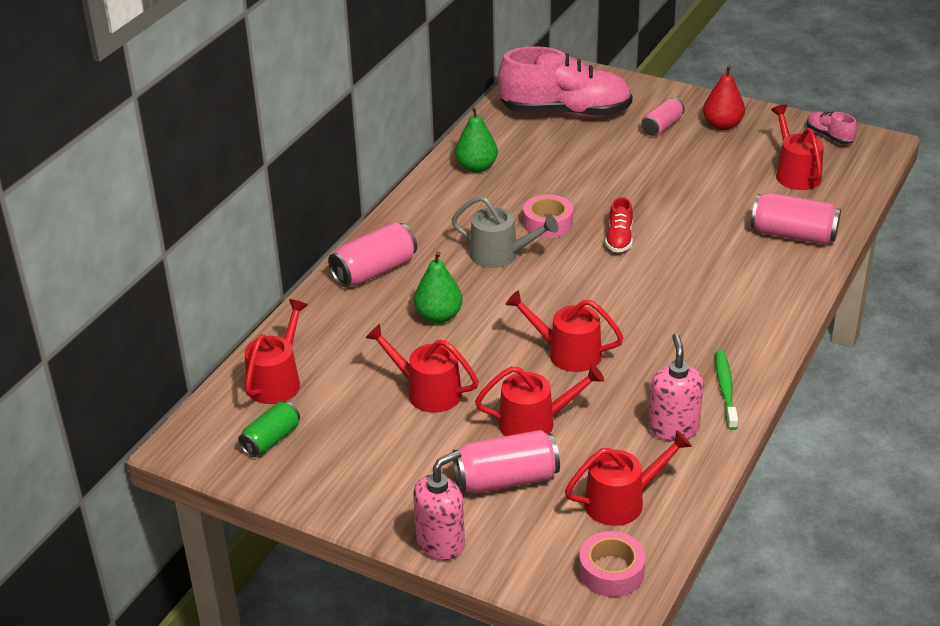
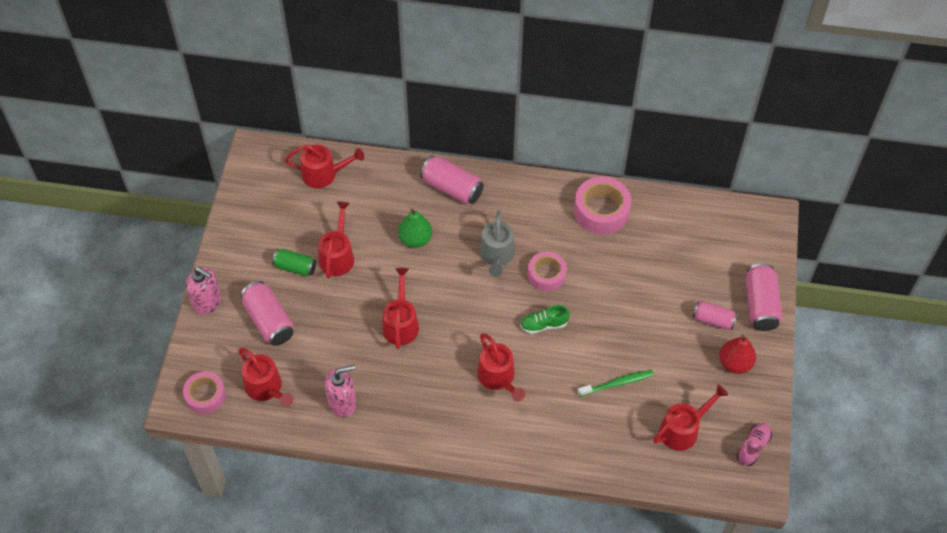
camera: 70 degrees right, 20 degrees up
green can [238,401,300,457] -> green can moved to [272,249,316,277]
green pear [455,106,498,173] -> pink tape [574,177,631,234]
red watering can [475,364,604,436] -> red watering can moved to [477,333,525,402]
pink shoe [498,46,632,117] -> none
red shoe [605,197,633,252] -> green shoe [520,305,570,334]
green toothbrush [716,350,738,430] -> green toothbrush moved to [578,370,654,397]
pink can [751,193,841,245] -> pink can moved to [745,263,782,331]

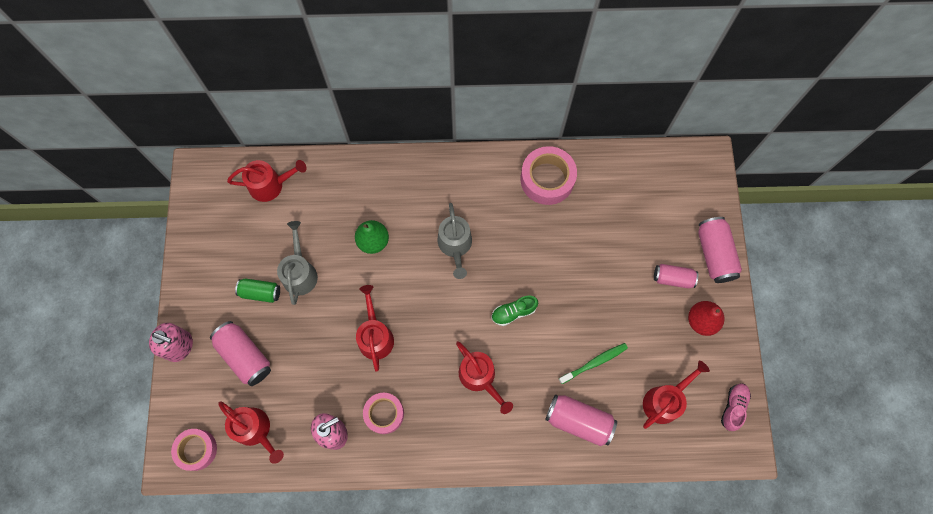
camera: 10 degrees left, 15 degrees up
red watering can [318,201,354,278] -> grey watering can [277,221,318,305]
pink can [420,155,484,204] -> pink can moved to [546,394,617,446]
pink tape [528,252,566,291] -> pink tape moved to [363,393,404,434]

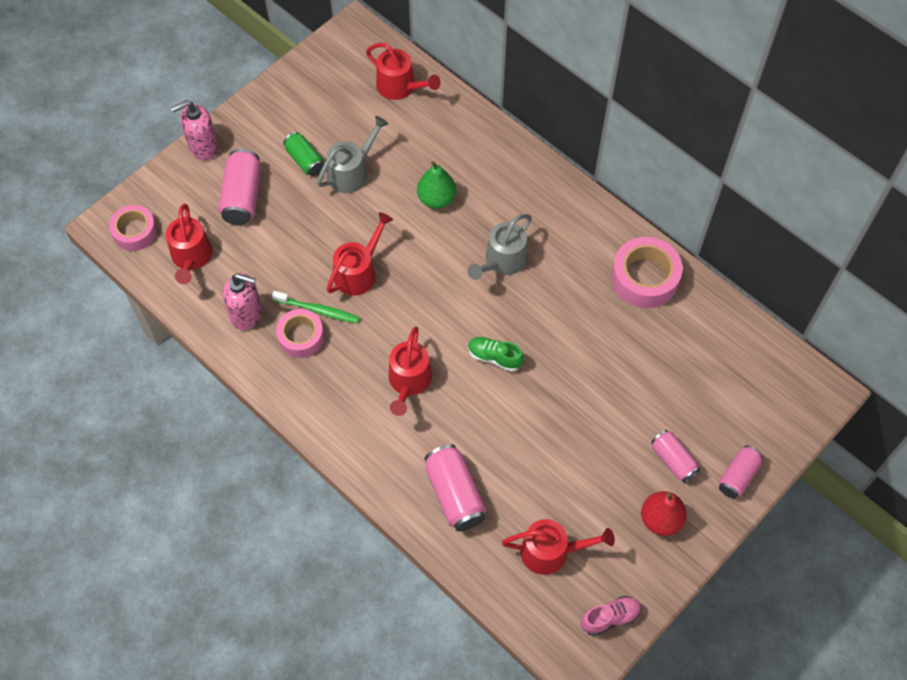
camera: 45 degrees right, 10 degrees down
pink soap dispenser [149,323,193,362] -> pink soap dispenser turned 90 degrees clockwise [171,100,218,160]
green toothbrush [559,343,628,384] -> green toothbrush moved to [272,291,360,323]
pink can [698,217,742,283] -> pink can [719,445,763,499], size x0.65

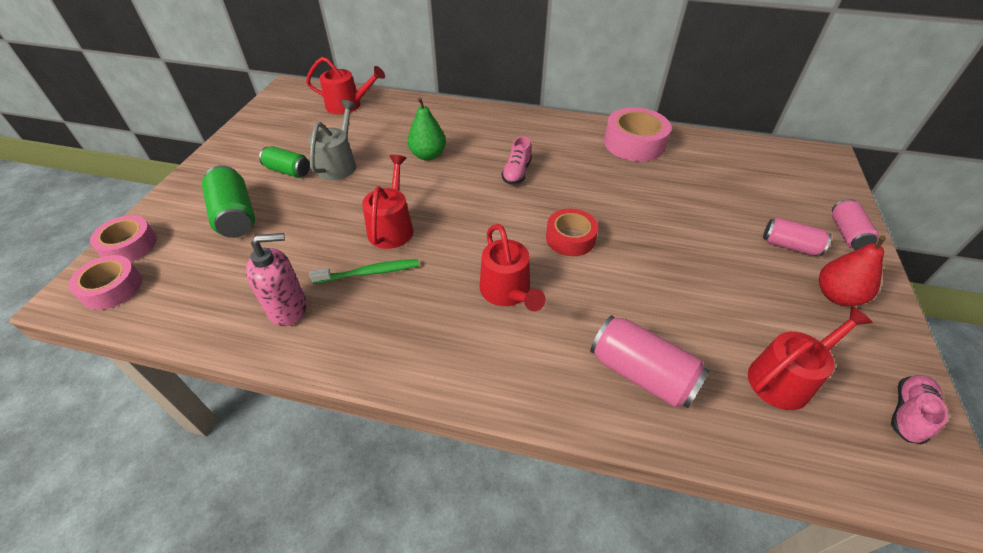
camera: 30 degrees left, 15 degrees down
red watering can [166,204,213,284] -> none
pink soap dispenser [171,100,218,160] -> none
pink can [218,149,261,225] -> green can [202,165,255,238]
pink tape [276,309,324,358] -> pink tape moved to [90,215,157,262]
grey watering can [468,214,532,280] -> pink shoe [501,136,532,184]
green shoe [468,337,524,372] -> red tape [546,209,598,256]

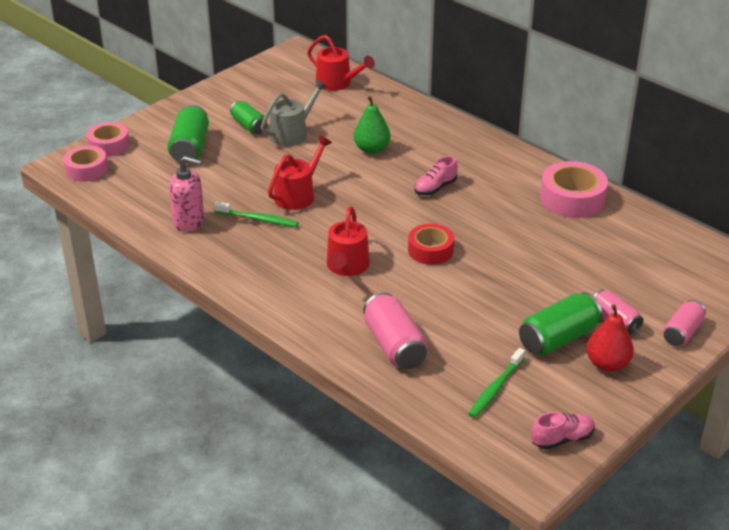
camera: 30 degrees right, 10 degrees down
red watering can [748,306,873,410] -> green toothbrush [468,348,525,418]
none -> green can [519,292,602,355]

